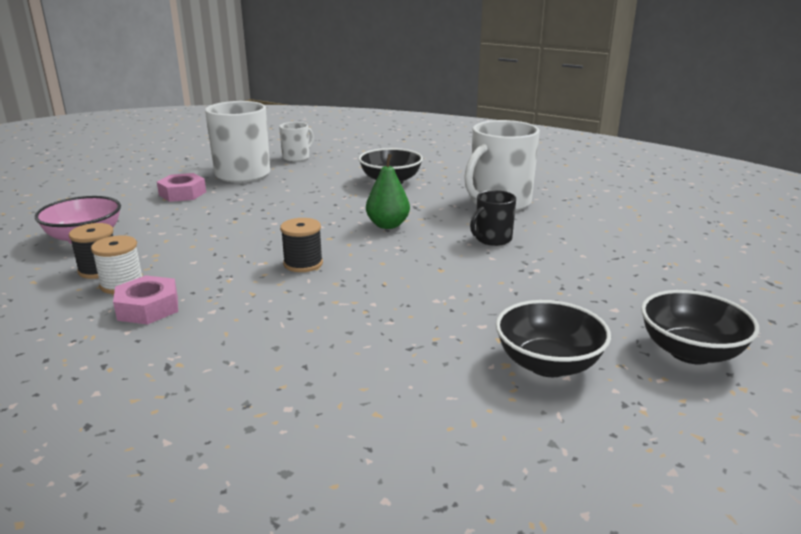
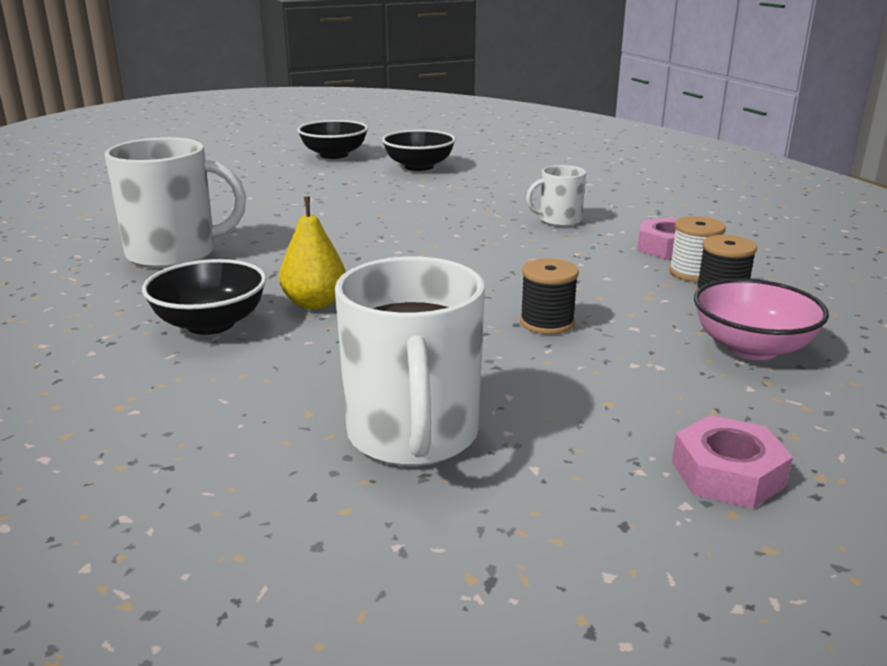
camera: 145 degrees left, 0 degrees up
pink nut [157,173,206,202] -> pink nut moved to [672,415,793,509]
white mug [279,122,314,162] -> white mug moved to [526,165,586,226]
black spool [280,218,323,272] -> black spool moved to [520,258,579,334]
green pear [366,154,410,229] -> none
black mug [470,190,516,246] -> none
none -> yellow pear [279,197,346,310]

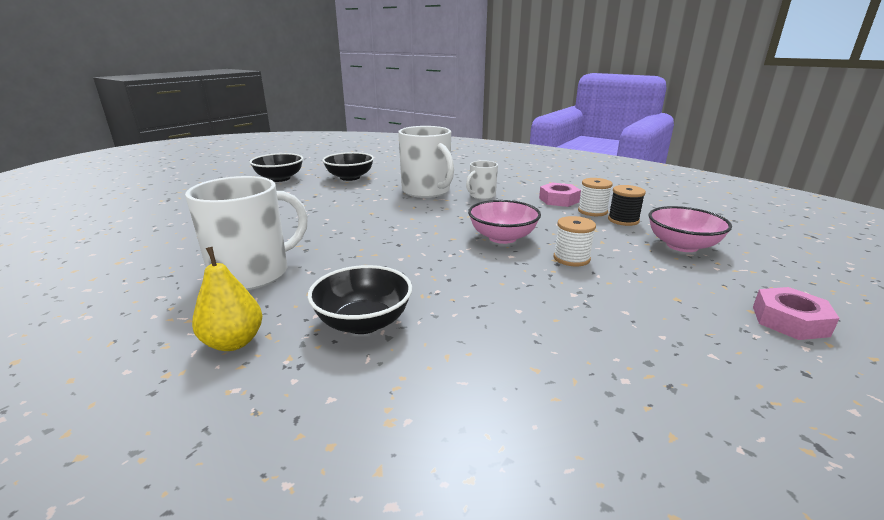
camera: 30 degrees left, 0 degrees up
yellow pear [279,197,346,310] -> yellow pear moved to [192,247,263,351]
white mug [335,257,485,466] -> white mug moved to [398,126,454,198]
black spool [520,258,579,334] -> white spool [554,216,596,266]
none -> pink bowl [468,200,541,244]

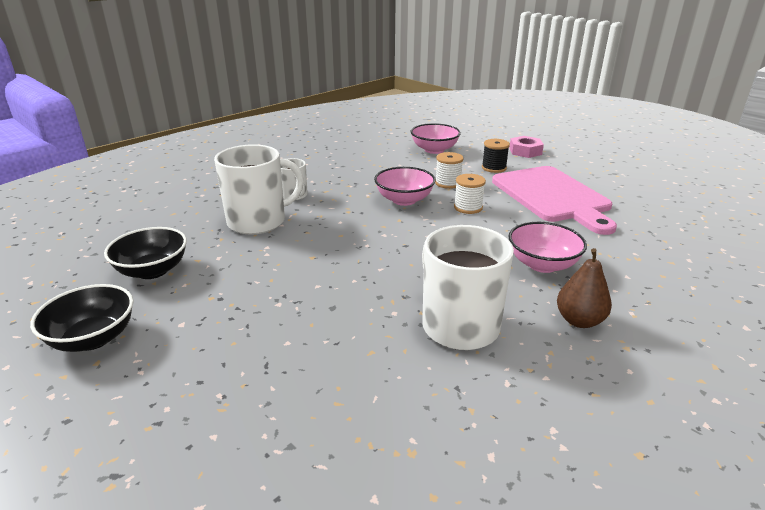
camera: 80 degrees left, 5 degrees up
yellow pear [192,247,263,351] -> brown pear [557,248,612,328]
black bowl [308,265,412,334] -> pink bowl [508,222,587,273]
pink nut [539,183,581,207] -> none
white spool [578,178,613,216] -> white spool moved to [454,174,486,214]
black spool [608,185,646,226] -> black spool moved to [482,139,510,173]
none -> pink cutting board [492,166,617,235]

